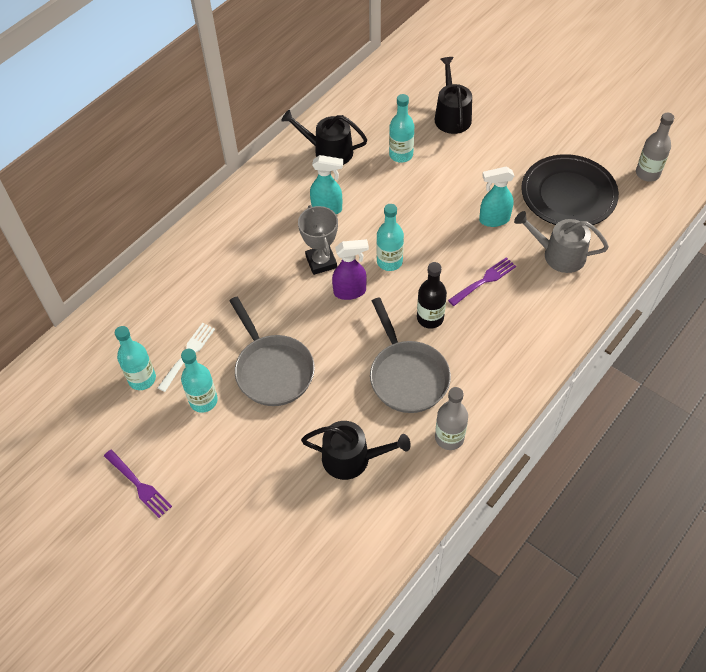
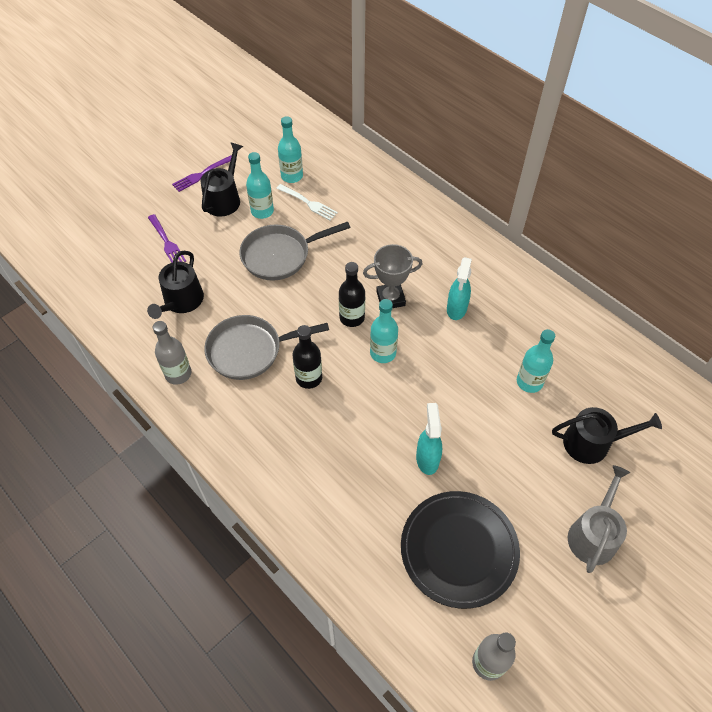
camera: 95 degrees right, 0 degrees up
black watering can [281,110,367,165] -> black watering can moved to [201,142,243,217]
purple spray bottle [332,239,369,300] -> black bottle [339,262,365,327]
purple fork [448,257,516,306] -> purple fork moved to [148,214,186,263]
grey watering can [514,211,609,273] -> grey watering can moved to [568,465,630,573]

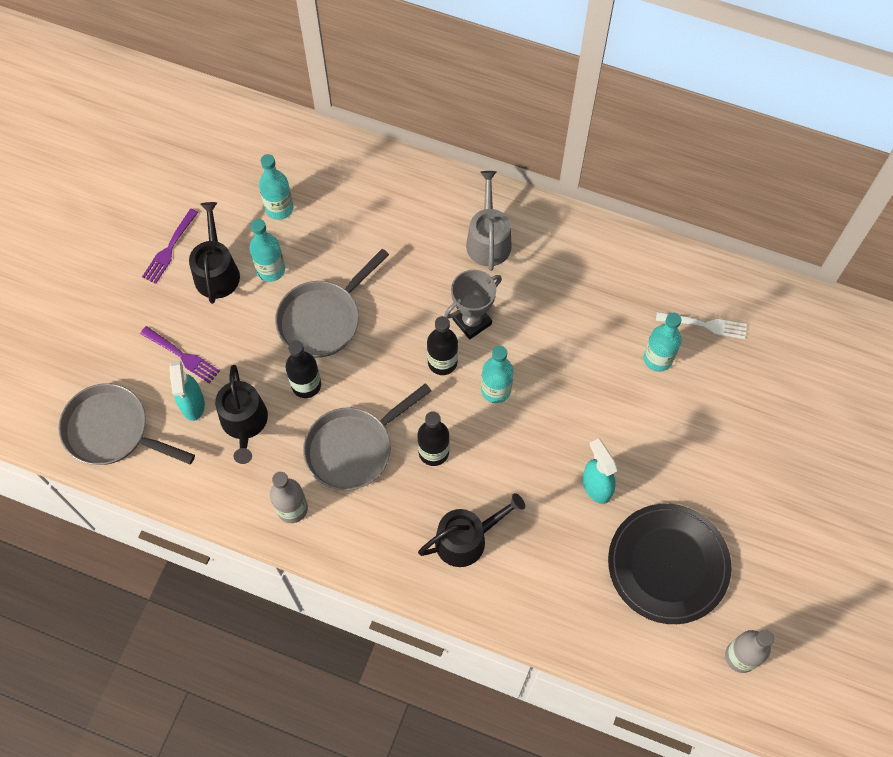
camera: 25 degrees left, 10 degrees up
white fork [276,184,338,220] -> white fork moved to [656,312,747,339]
turquoise spray bottle [447,257,472,320] -> turquoise spray bottle moved to [169,361,205,421]
black watering can [552,407,662,464] -> black watering can moved to [418,493,525,567]
grey watering can [568,465,630,573] -> grey watering can moved to [466,171,512,271]
none -> grey pan [58,383,195,465]
none -> black bottle [285,340,321,398]

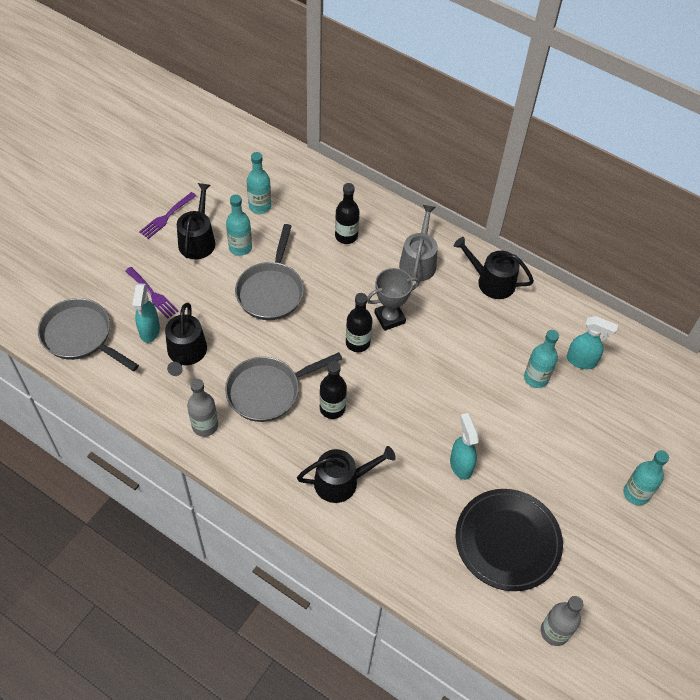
camera: 10 degrees right, 10 degrees down
grey pan [275,249,389,358] -> grey pan turned 45 degrees counterclockwise [235,224,304,320]
black bottle [285,340,321,398] -> black bottle moved to [335,183,360,244]
turquoise bottle [481,346,514,403] -> turquoise bottle moved to [624,450,669,505]
white fork [656,312,747,339] -> turquoise spray bottle [567,316,618,369]
none -> black watering can [454,237,534,299]

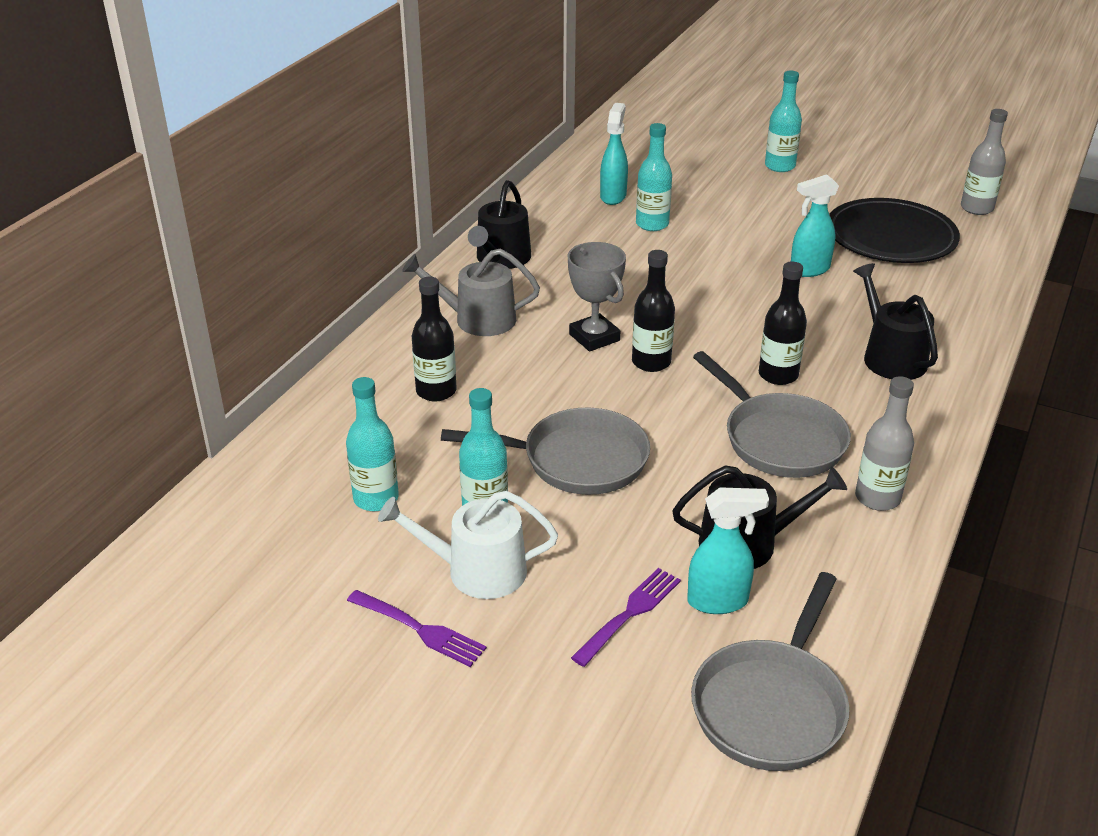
camera: 95 degrees left, 20 degrees down
black watering can [177,183,215,259] -> white watering can [378,491,558,599]

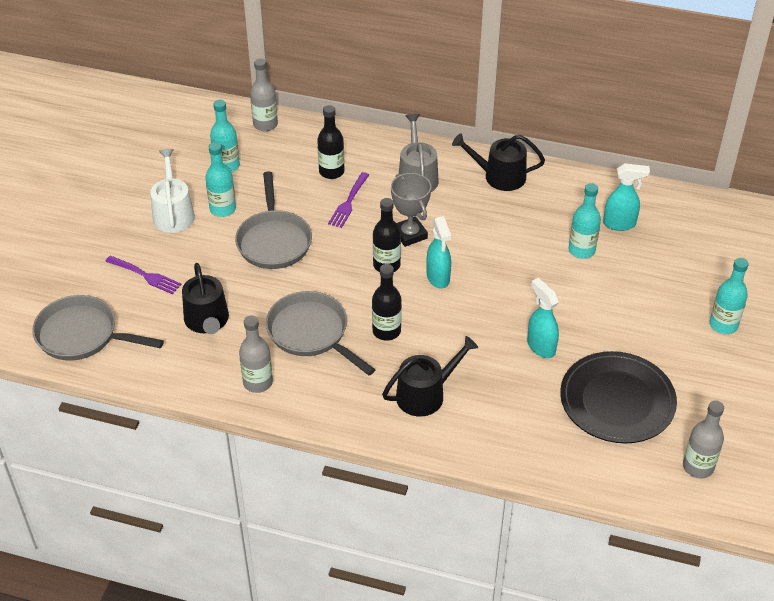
camera: 80 degrees right, 10 degrees up
purple fork [347,590,487,667] -> purple fork moved to [328,172,369,228]
grey trophy [568,242,626,352] -> grey trophy turned 75 degrees counterclockwise [391,173,431,247]
turquoise spray bottle [687,487,769,614] -> turquoise spray bottle moved to [427,216,451,289]
grey pan [693,351,851,478] -> grey pan turned 90 degrees clockwise [266,291,376,375]
none -> grey bottle [250,58,278,131]

